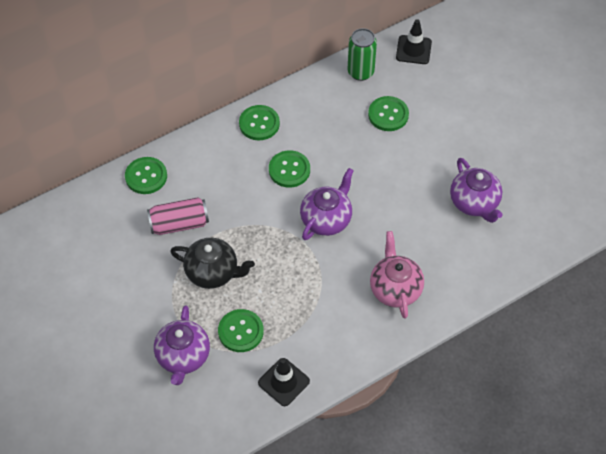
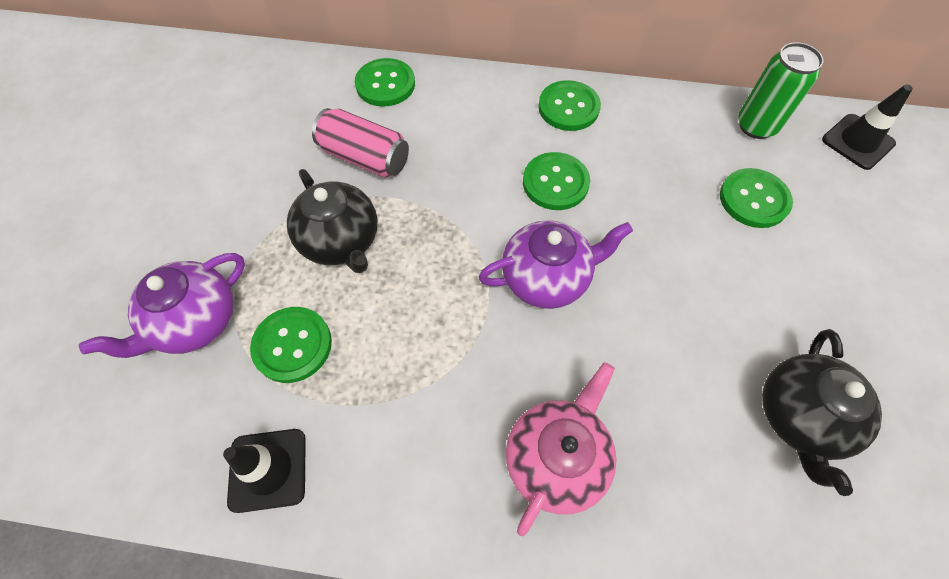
camera: 40 degrees right, 5 degrees up
purple teapot [450,158,503,223] -> black teapot [762,329,882,496]

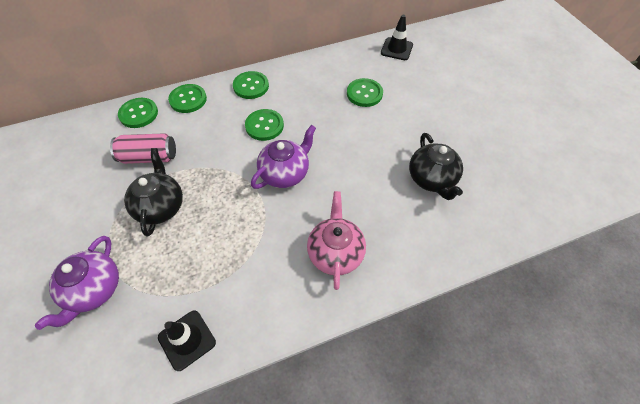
camera: 30 degrees left, 5 degrees down
green button [250,307,332,383] -> green button moved to [168,84,207,113]
black teapot [287,169,378,273] -> black teapot turned 120 degrees counterclockwise [124,148,183,236]
green can [738,42,823,139] -> none

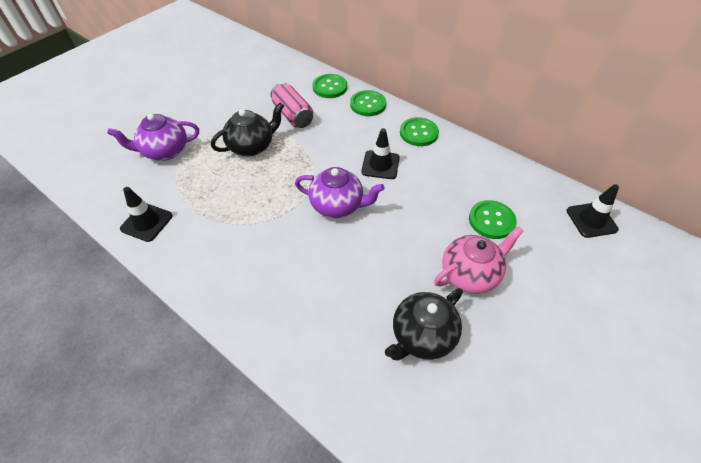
camera: 60 degrees right, 5 degrees down
green button [245,109,284,141] -> black traffic cone [361,128,400,179]
pink teapot [307,191,366,290] -> pink teapot moved to [434,227,524,294]

